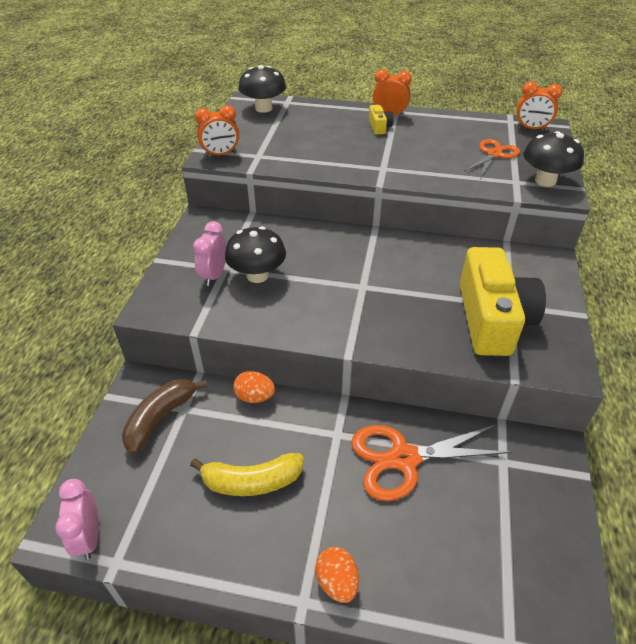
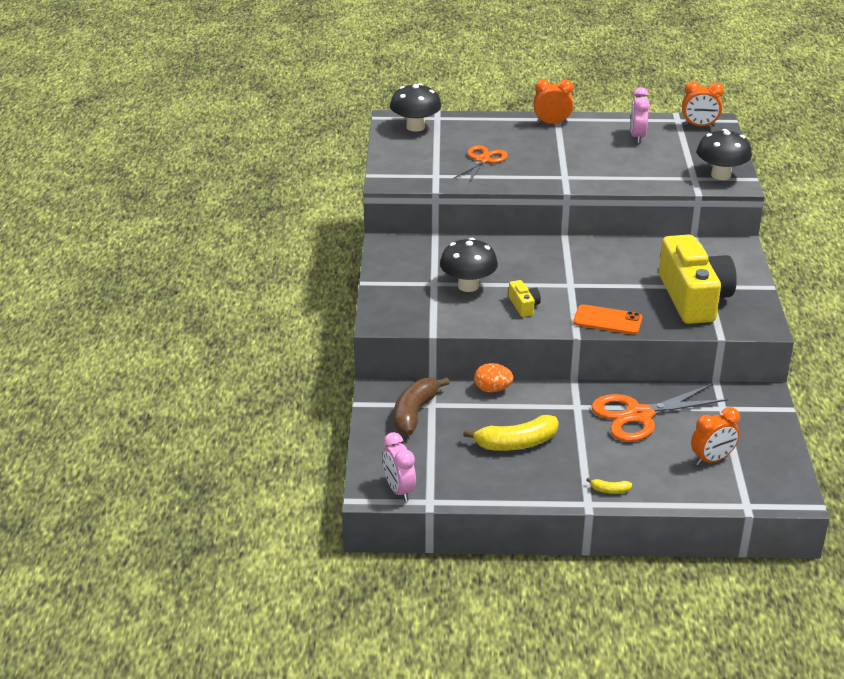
camera: 10 degrees left, 10 degrees down
pink clock [193,221,227,286] -> pink clock moved to [630,87,650,143]
orange clock [195,105,239,157] -> orange clock moved to [691,407,740,465]
orange egg [315,547,359,603] -> yellow banana [586,478,632,494]
yellow camera [369,105,394,135] -> yellow camera moved to [509,280,541,317]
orange scissors [464,139,520,178] -> orange scissors moved to [453,145,508,183]
none -> orange phone [573,304,642,335]

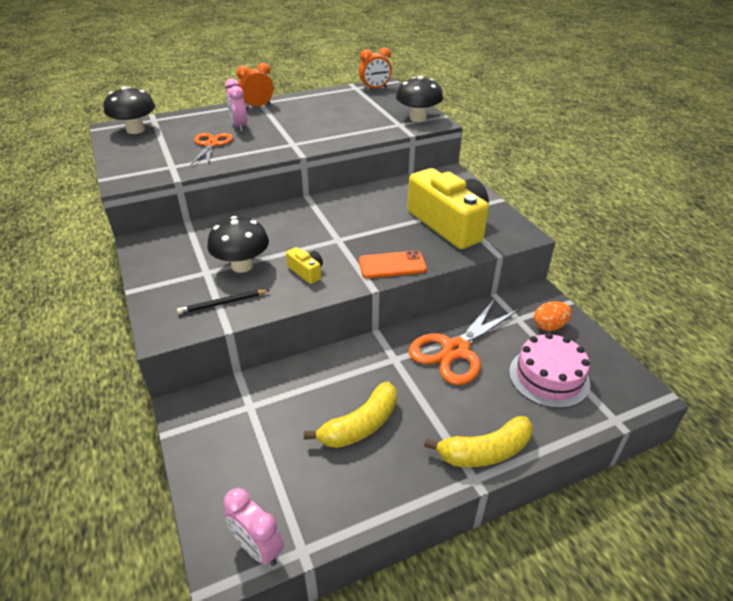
camera: 25 degrees left, 5 degrees up
brown banana [394,377,450,435] -> none
orange egg [474,363,513,392] -> orange egg moved to [534,301,572,331]
yellow banana [586,478,632,494] -> yellow banana [424,416,533,467], size x2.23
pink clock [630,87,650,143] -> pink clock moved to [225,79,247,132]
orange clock [691,407,740,465] -> pink cake [509,333,590,408]
none -> black pencil [177,290,270,314]

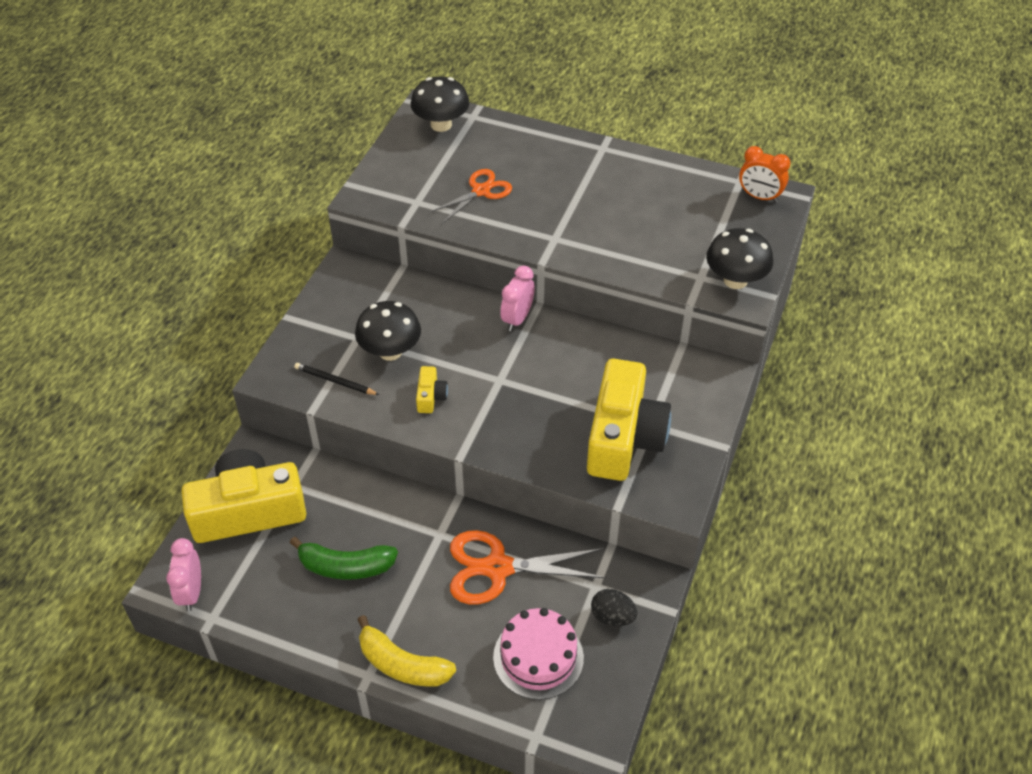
camera: 45 degrees right, 10 degrees up
pink clock [225,79,247,132] -> pink clock moved to [500,265,535,331]
orange clock [237,63,273,109] -> none
yellow banana [304,382,397,448] -> green banana [290,537,398,580]
orange phone [359,250,427,278] -> none
orange egg [534,301,572,331] -> black egg [591,589,638,626]
none -> yellow camera [181,449,306,543]

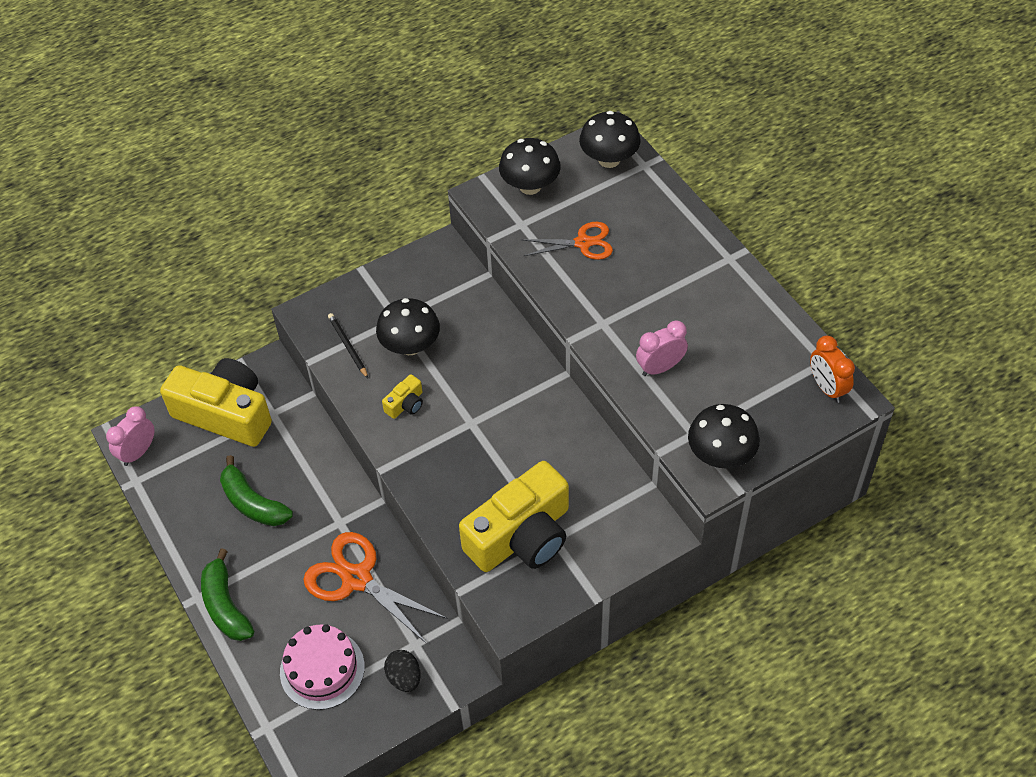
camera: 40 degrees right, 5 degrees up
yellow banana [357,615,456,687] -> green banana [201,548,254,641]
pink clock [500,265,535,331] -> pink clock moved to [636,320,688,376]
none -> black mushroom [499,138,561,195]

